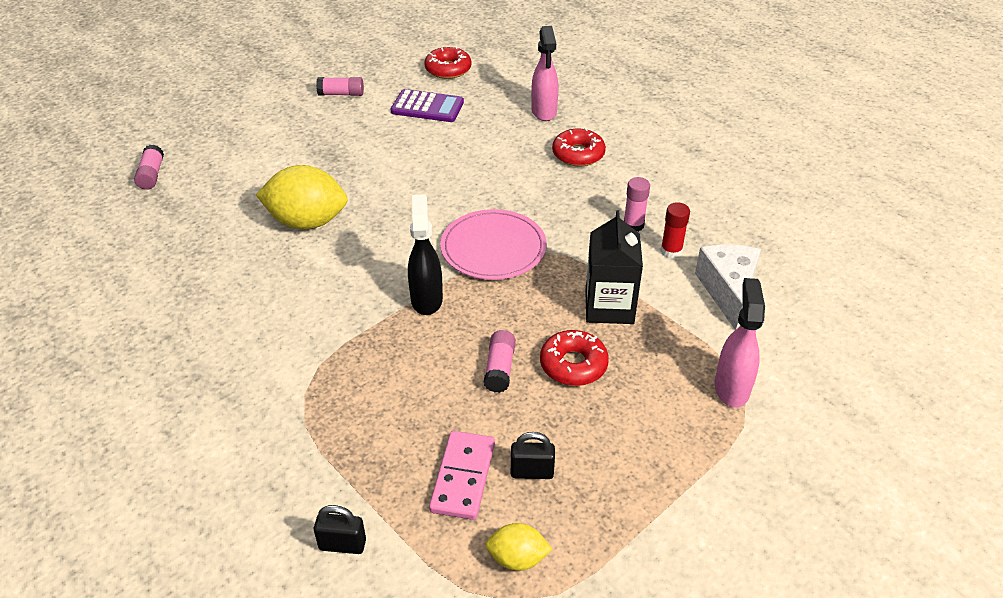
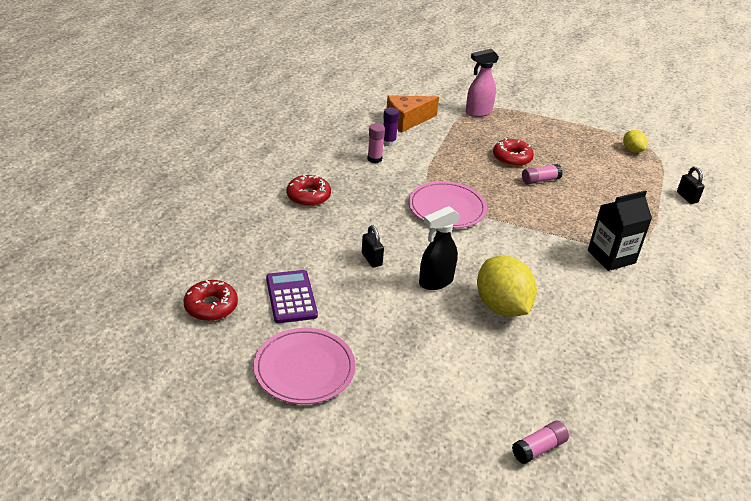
camera: 120 degrees left, 5 degrees down
pink glue stick [316,77,364,96] -> pink plate [254,328,355,404]
black spray bottle [408,194,443,315] -> black spray bottle moved to [419,206,460,290]
pink domino [429,431,495,520] -> none
black padlock [511,432,555,479] -> black padlock moved to [362,225,384,268]
pink spray bottle [531,26,559,121] -> none
black carton [585,210,643,324] -> black carton moved to [588,190,652,271]
red glue stick [660,202,690,259] -> purple glue stick [383,107,399,146]
white cheese [695,245,761,330] -> orange cheese [387,95,439,132]

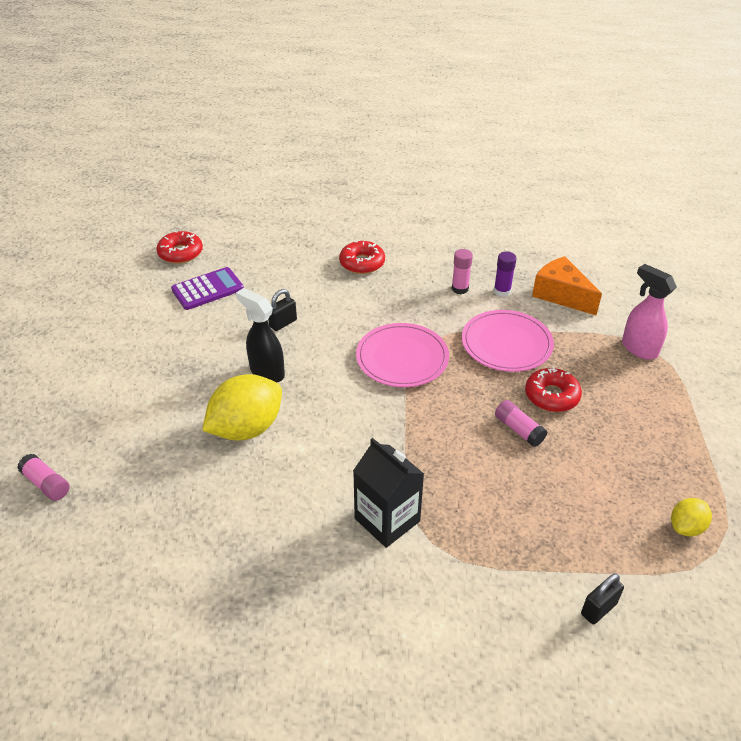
camera: 75 degrees right, 5 degrees up
pink plate [254,328,355,404] -> pink plate moved to [462,310,554,372]

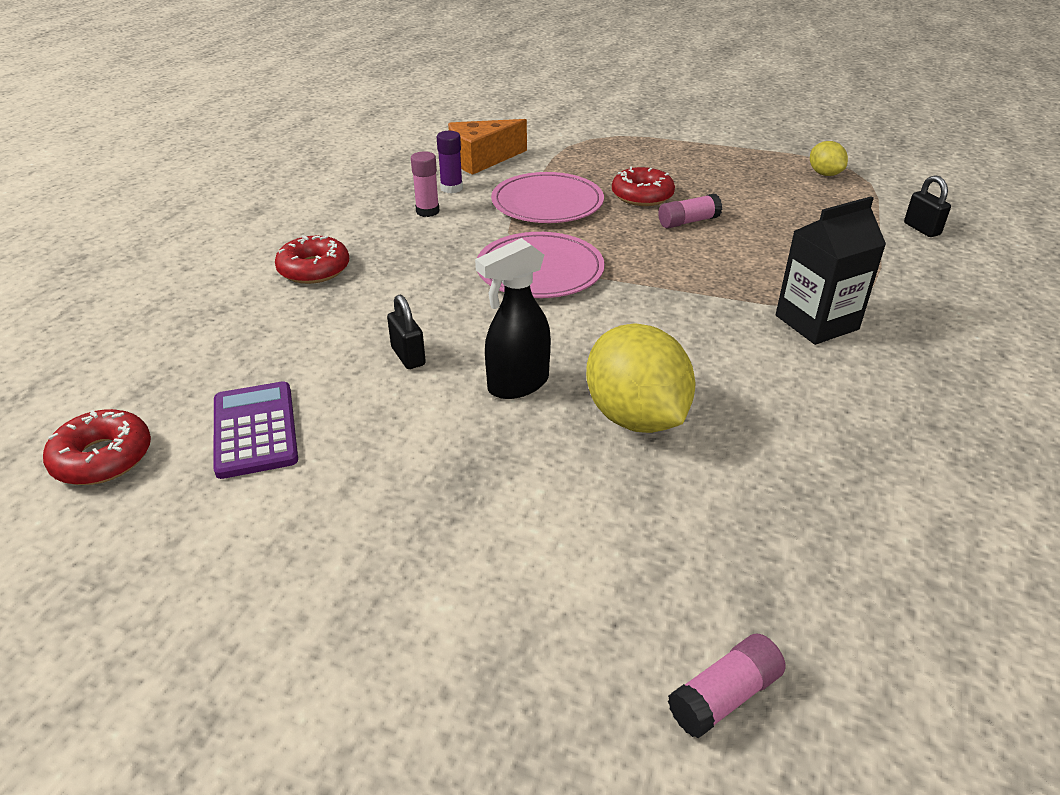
camera: 75 degrees left, 5 degrees down
pink spray bottle [622,264,677,360] -> none

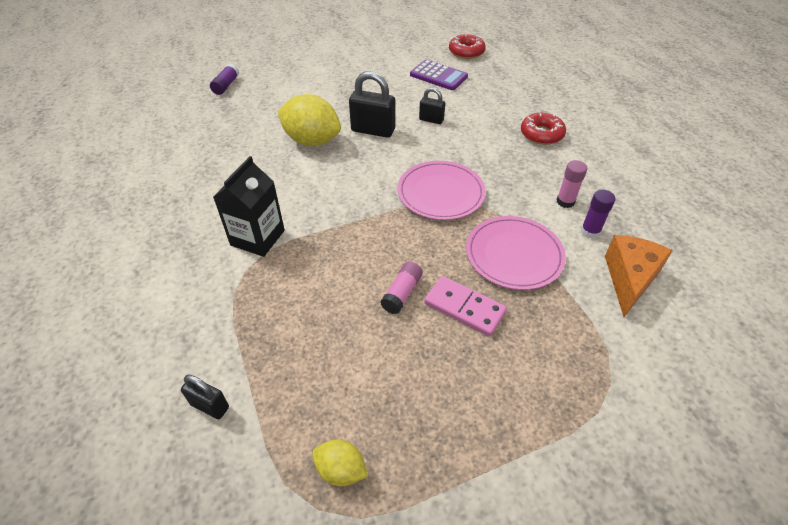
camera: 140 degrees right, 10 degrees up
black spray bottle [475,238,551,399] -> black padlock [349,71,395,138]
red donut [612,166,675,206] -> pink domino [424,276,507,336]
pink glue stick [668,634,786,738] -> purple glue stick [210,64,239,95]

